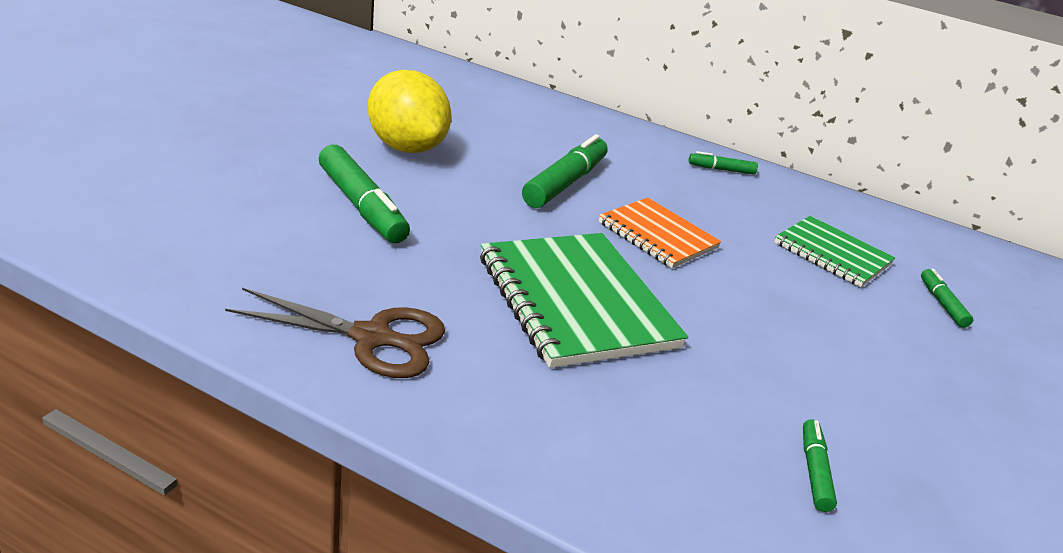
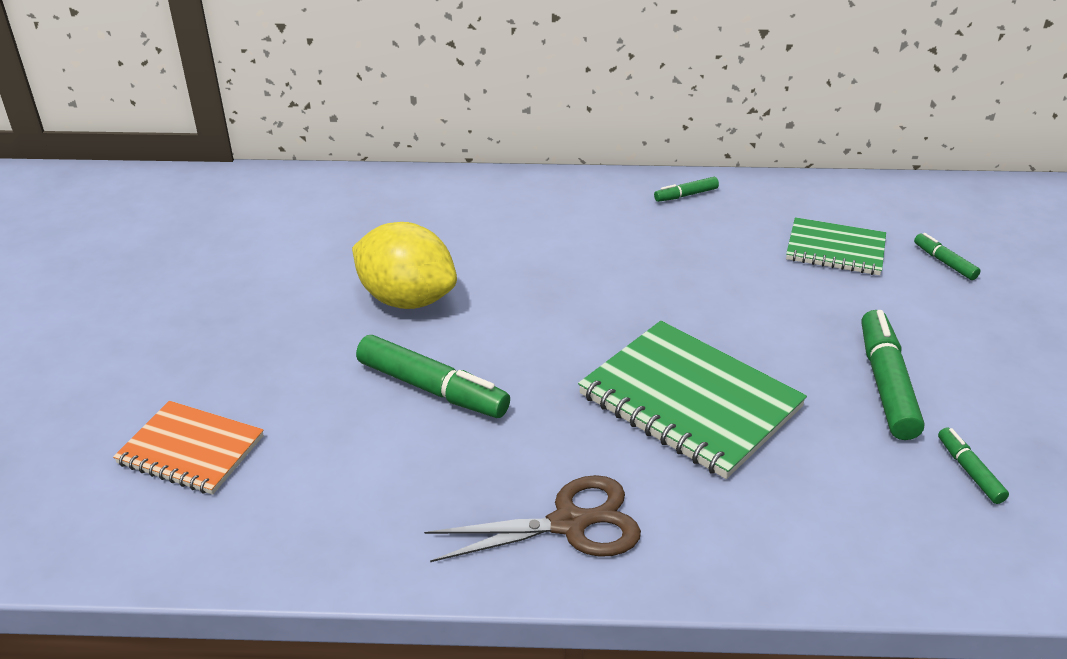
camera: 20 degrees left, 5 degrees up
green marker [522,134,607,208] -> green marker moved to [862,310,924,440]
orange notebook [599,198,721,268] -> orange notebook moved to [113,401,264,495]

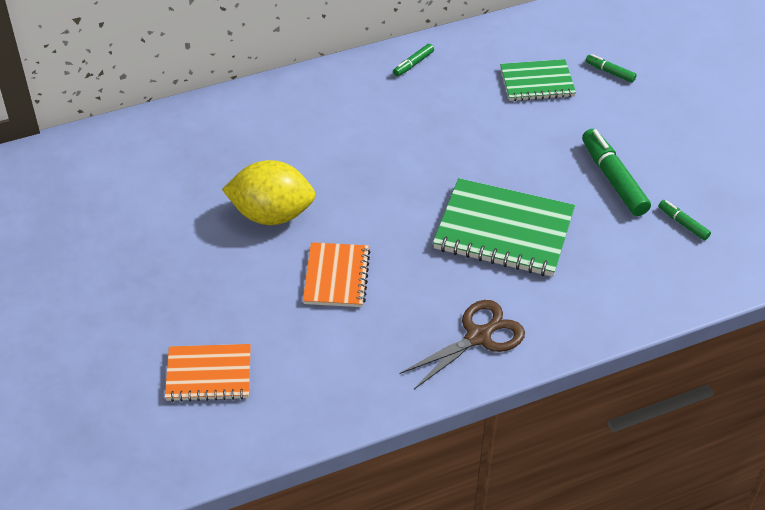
camera: 25 degrees left, 10 degrees up
green marker [356,335,510,418] -> orange notebook [303,242,370,307]

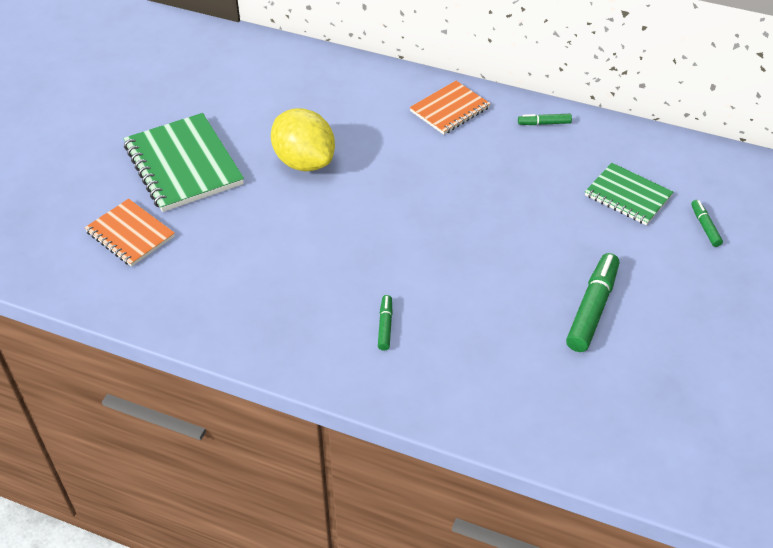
camera: 45 degrees right, 0 degrees up
orange notebook [303,242,370,307] -> orange notebook moved to [410,81,491,135]
brown scissors [400,300,525,389] -> none
green notebook [433,178,575,277] -> green notebook moved to [124,113,244,212]
green marker [658,200,711,240] -> green marker moved to [378,295,393,351]

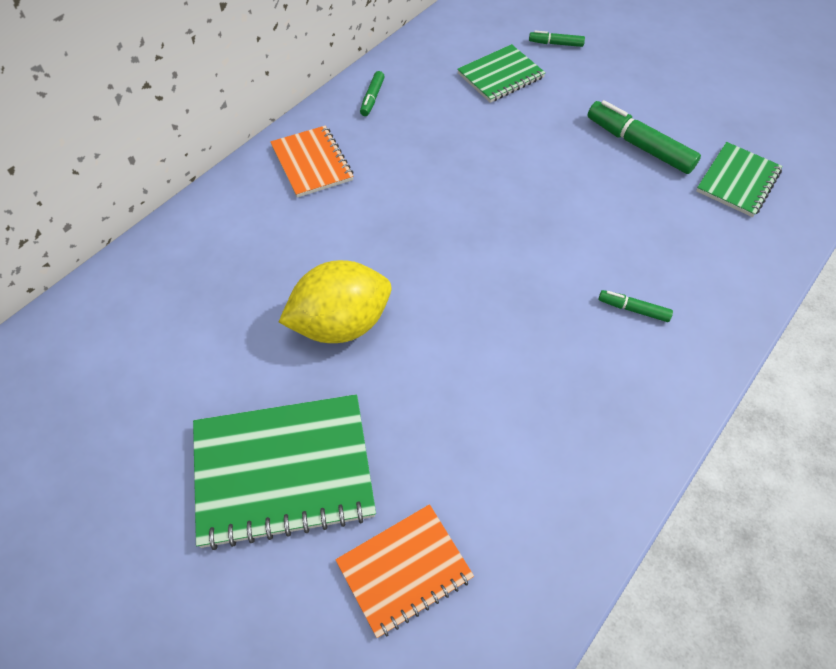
camera: 75 degrees left, 10 degrees up
none -> green notebook [696,142,782,217]

